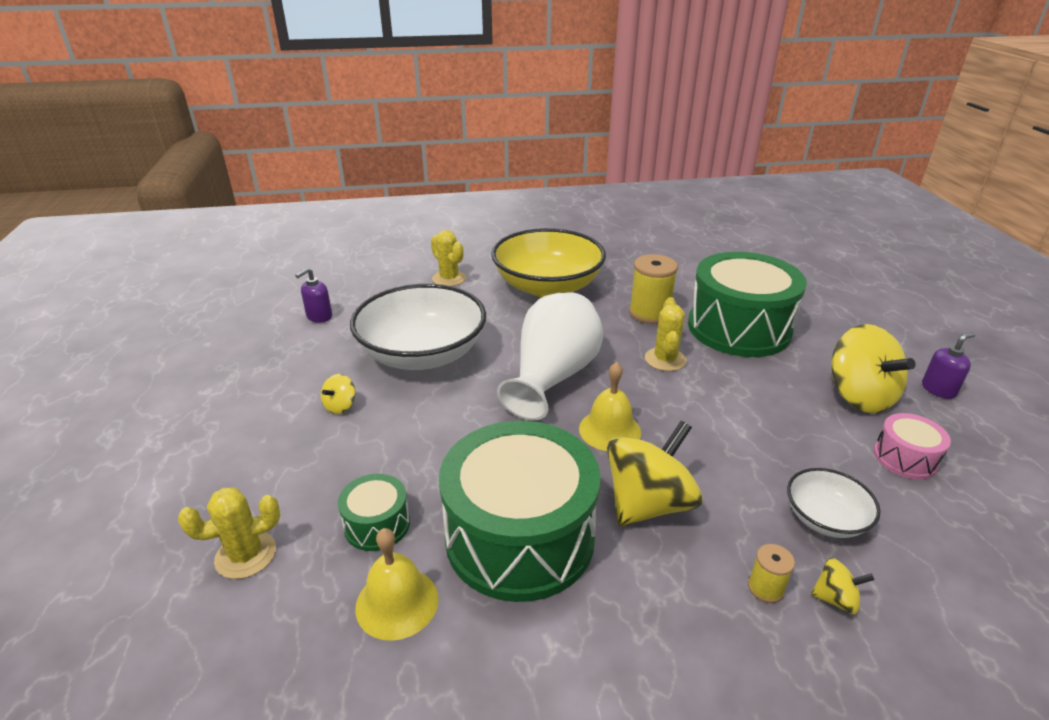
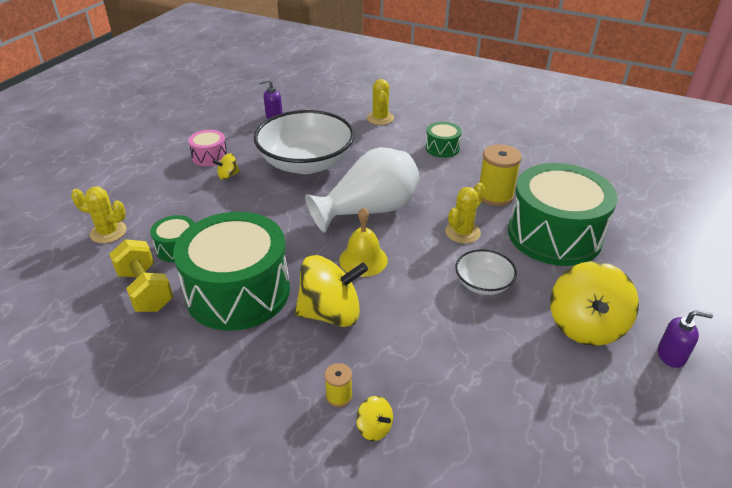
camera: 35 degrees right, 5 degrees up
yellow bell [355,528,438,641] -> yellow dumbbell [109,239,173,312]
yellow bowl [491,228,606,297] -> green drum [425,122,462,158]
white bowl [787,468,881,538] -> white bowl moved to [455,249,517,295]
pink drum [874,413,951,479] -> pink drum moved to [188,130,227,166]

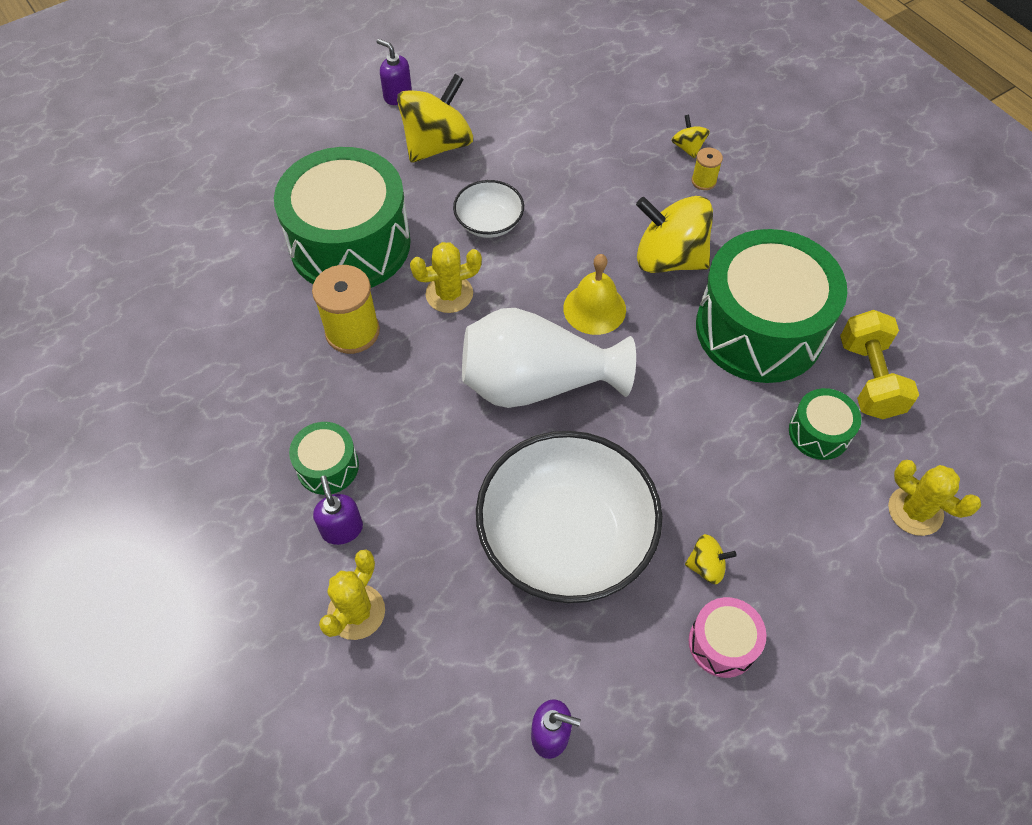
camera: 150 degrees left, 20 degrees up
none -> purple soap dispenser [313,475,363,545]

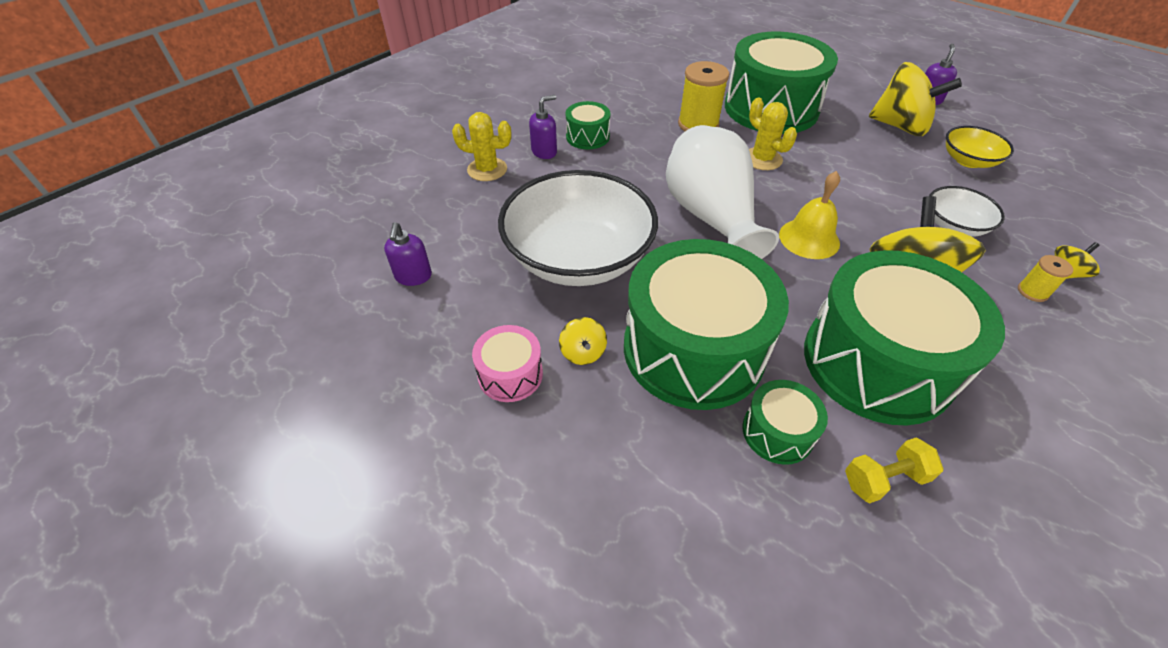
camera: 75 degrees right, 10 degrees down
white bowl [453,180,524,238] -> white bowl moved to [929,186,1005,237]
yellow dumbbell [840,310,919,419] -> yellow dumbbell [845,437,943,503], size x0.64
yellow cactus [888,460,981,536] -> none
none -> green drum [624,239,789,410]
none -> yellow bowl [946,126,1014,168]

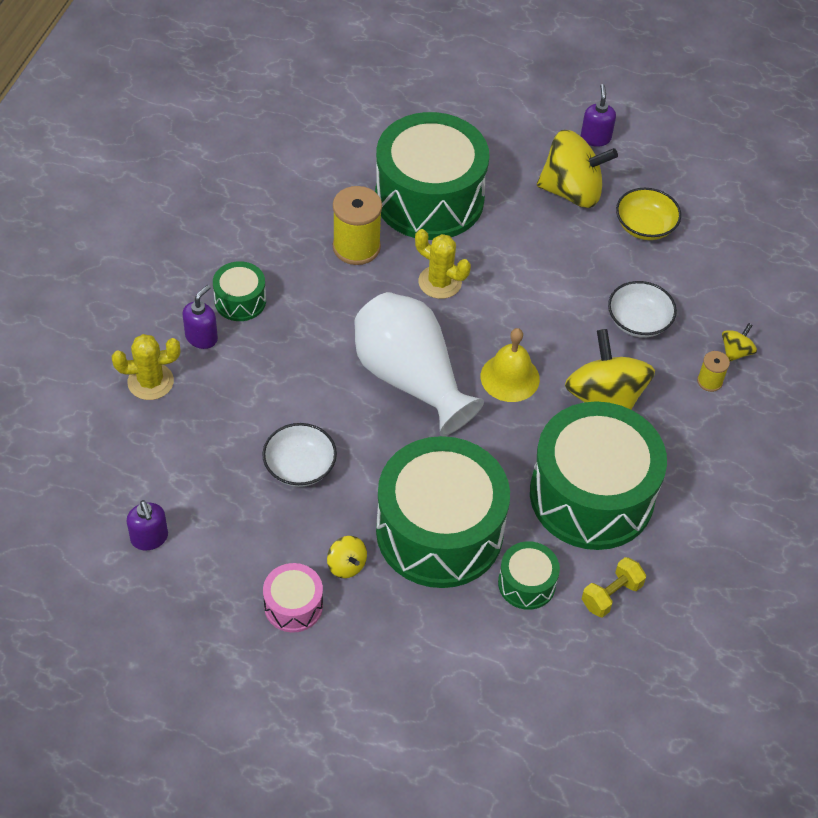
camera: 25 degrees left, 5 degrees up
white bowl [498,170,658,286] -> white bowl [262,423,337,487], size x0.48

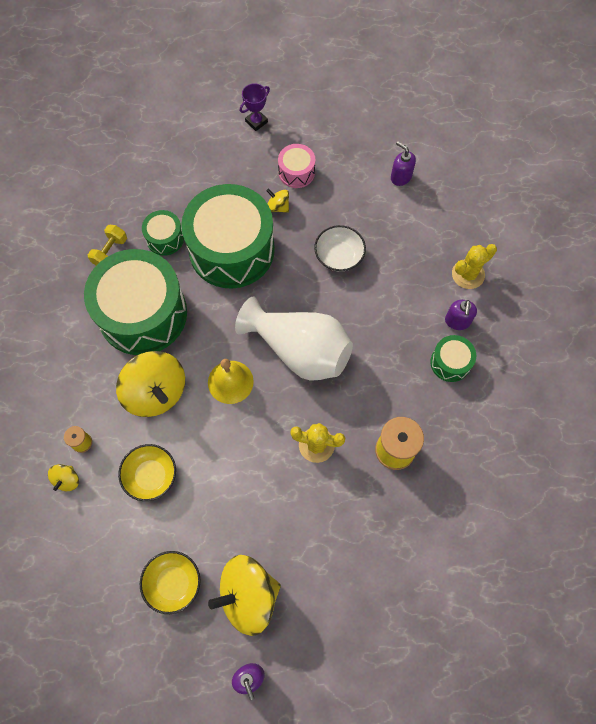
camera: 160 degrees right, 15 degrees up
green drum [375,112,490,240] -> none
white bowl [608,281,677,338] -> yellow bowl [118,444,176,501]
none -> purple trophy [240,83,270,131]

